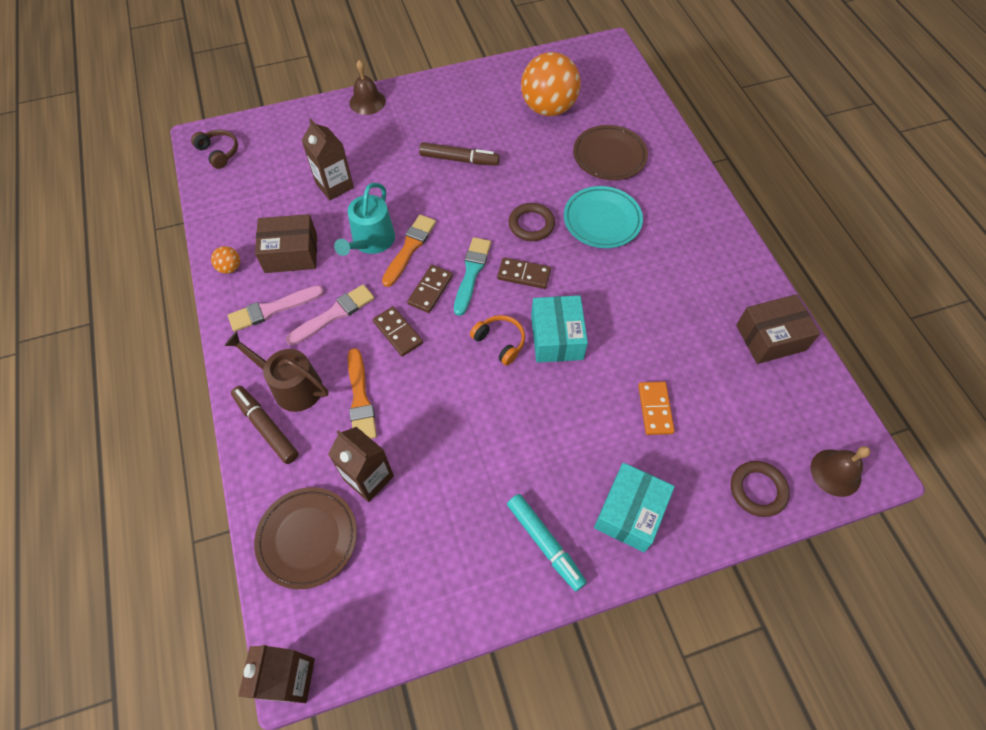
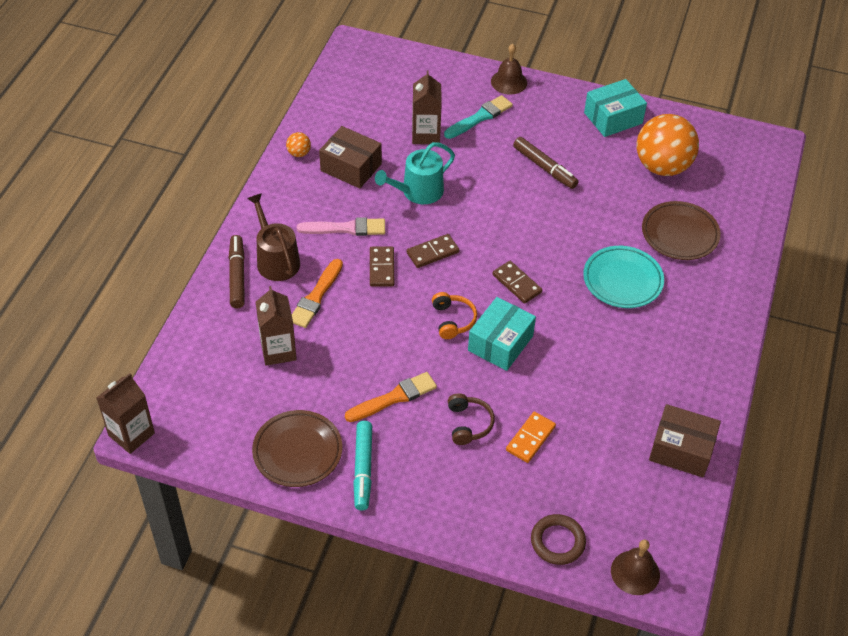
camera: 35 degrees right, 10 degrees down
brown headphones [191,130,238,169] -> brown headphones moved to [448,393,495,445]
pink brush [228,285,324,332] -> none
brown plate [254,487,357,589] -> brown plate moved to [252,410,343,487]
orange brush [382,215,436,287] -> orange brush moved to [345,372,437,422]
turquoise brush [454,237,491,316] -> turquoise brush moved to [444,95,513,139]
brown ring [508,203,555,241] -> none
turquoise box [594,463,675,552] -> turquoise box moved to [584,79,647,137]

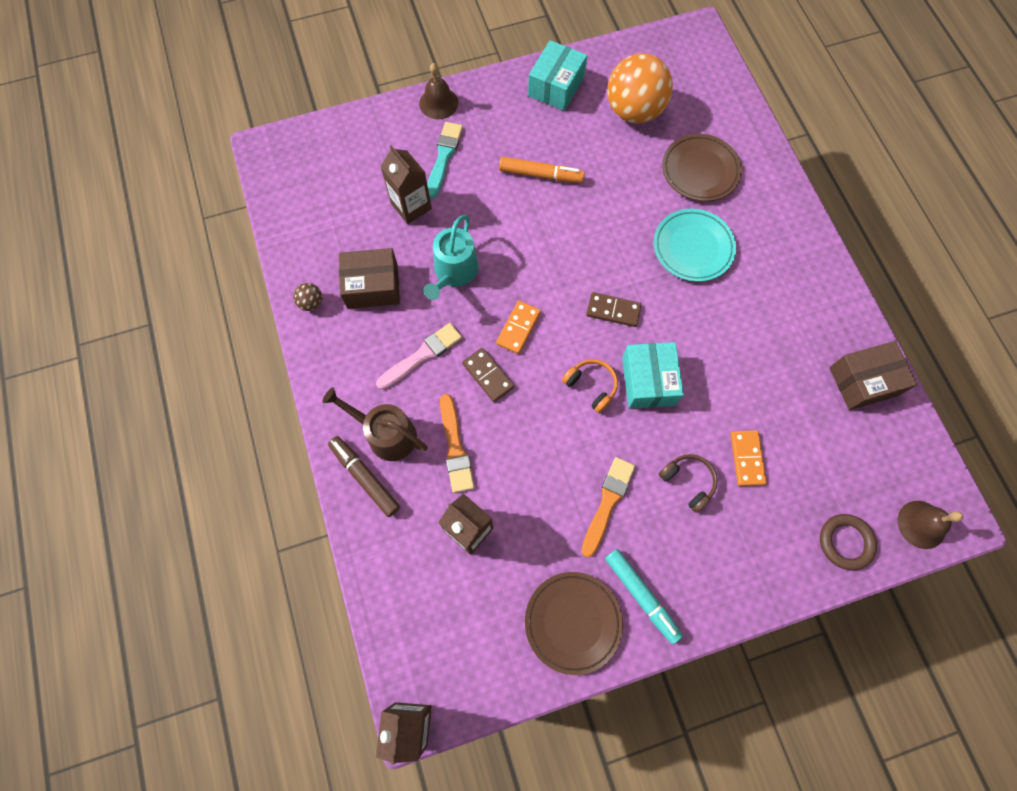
camera: 35 degrees left, 20 degrees up
orange ball [286,132,311,157] -> brown ball [293,283,322,311]
brown domino [407,234,459,268] -> orange domino [496,301,541,354]
brown marker [513,137,579,189] -> orange marker [499,157,585,183]

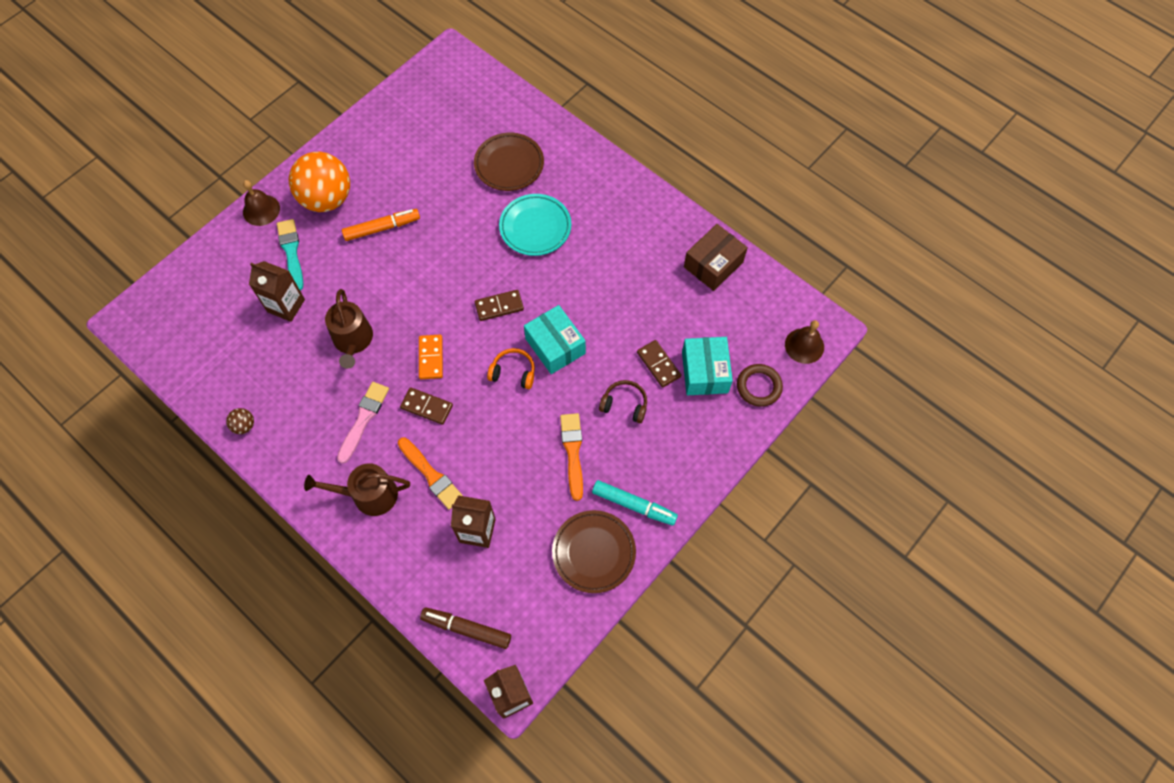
camera: 30 degrees left, 5 degrees down
brown marker [328,436,400,517] -> brown marker moved to [420,607,511,649]
brown box [339,248,400,309] -> none
turquoise watering can [424,215,478,300] -> brown watering can [325,289,373,369]
turquoise box [528,40,587,111] -> turquoise box moved to [682,337,733,395]
orange ball [607,53,673,124] -> orange ball moved to [289,152,350,212]
orange domino [731,430,767,486] -> brown domino [637,340,681,388]

